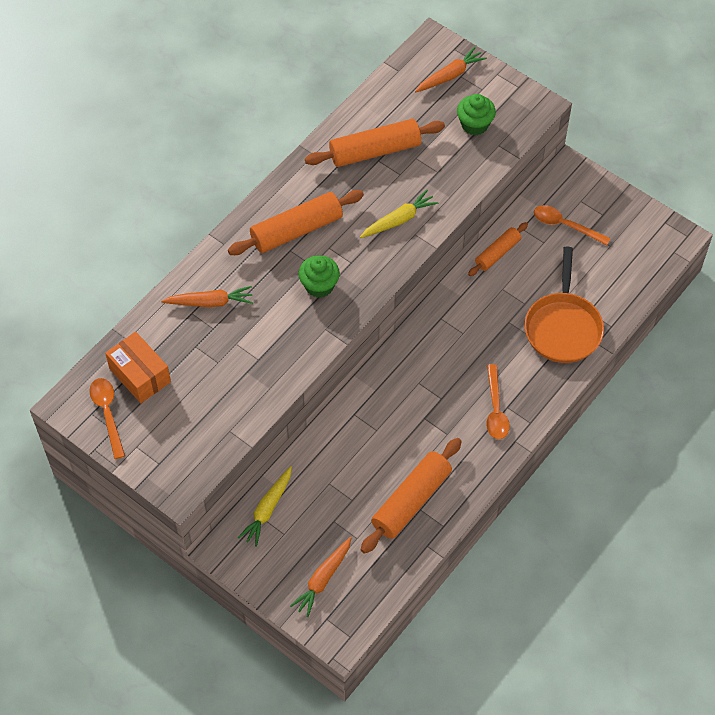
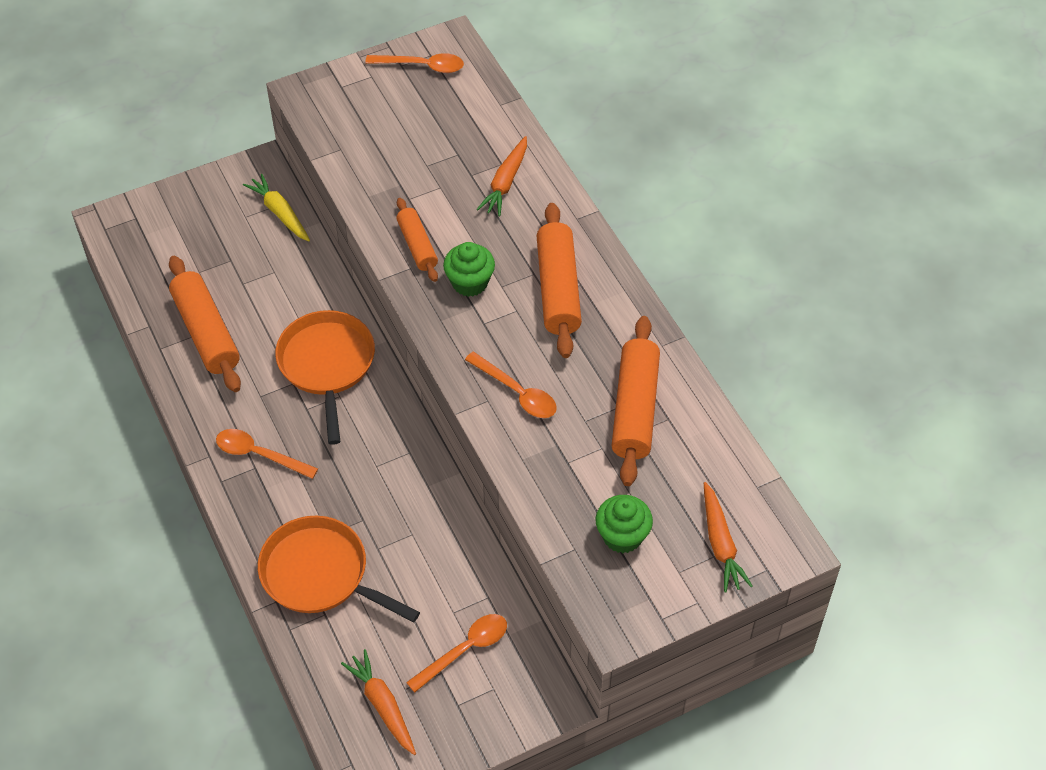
camera: 115 degrees right, 5 degrees down
orange box [105,332,171,403] -> none
orange carrot [290,537,352,617] -> orange carrot moved to [341,649,416,755]
yellow carrot [360,190,438,238] -> orange spoon [465,352,557,418]
orange rolling pin [468,222,528,276] -> orange rolling pin moved to [396,198,438,282]
none -> orange pan [275,310,375,445]

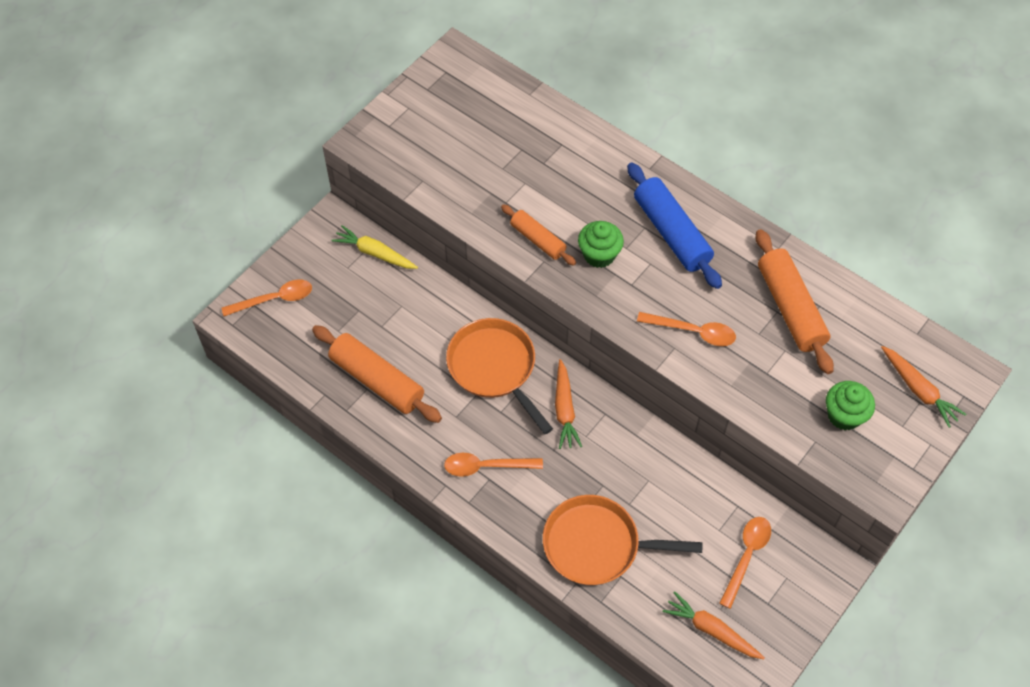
camera: 25 degrees left, 5 degrees up
orange spoon [365,53,464,73] -> orange spoon moved to [222,279,312,316]
orange carrot [477,136,527,216] -> orange carrot moved to [555,359,582,449]
orange rolling pin [537,203,582,358] -> blue rolling pin [627,163,722,289]

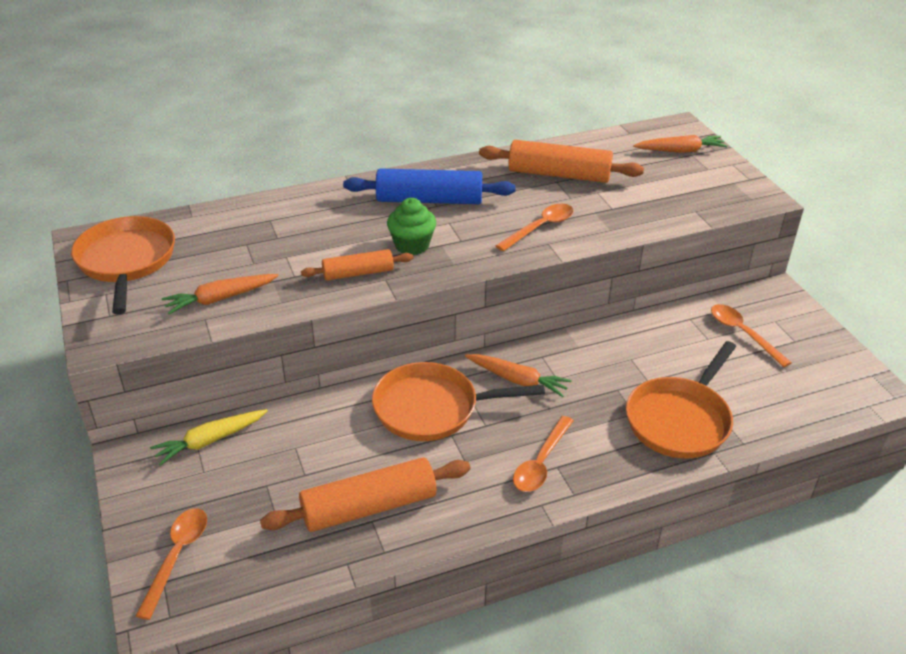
camera: 60 degrees left, 20 degrees down
orange carrot [663,591,765,659] -> orange carrot moved to [162,274,279,314]
green cupcake [826,381,875,430] -> none
none -> orange pan [71,216,175,314]

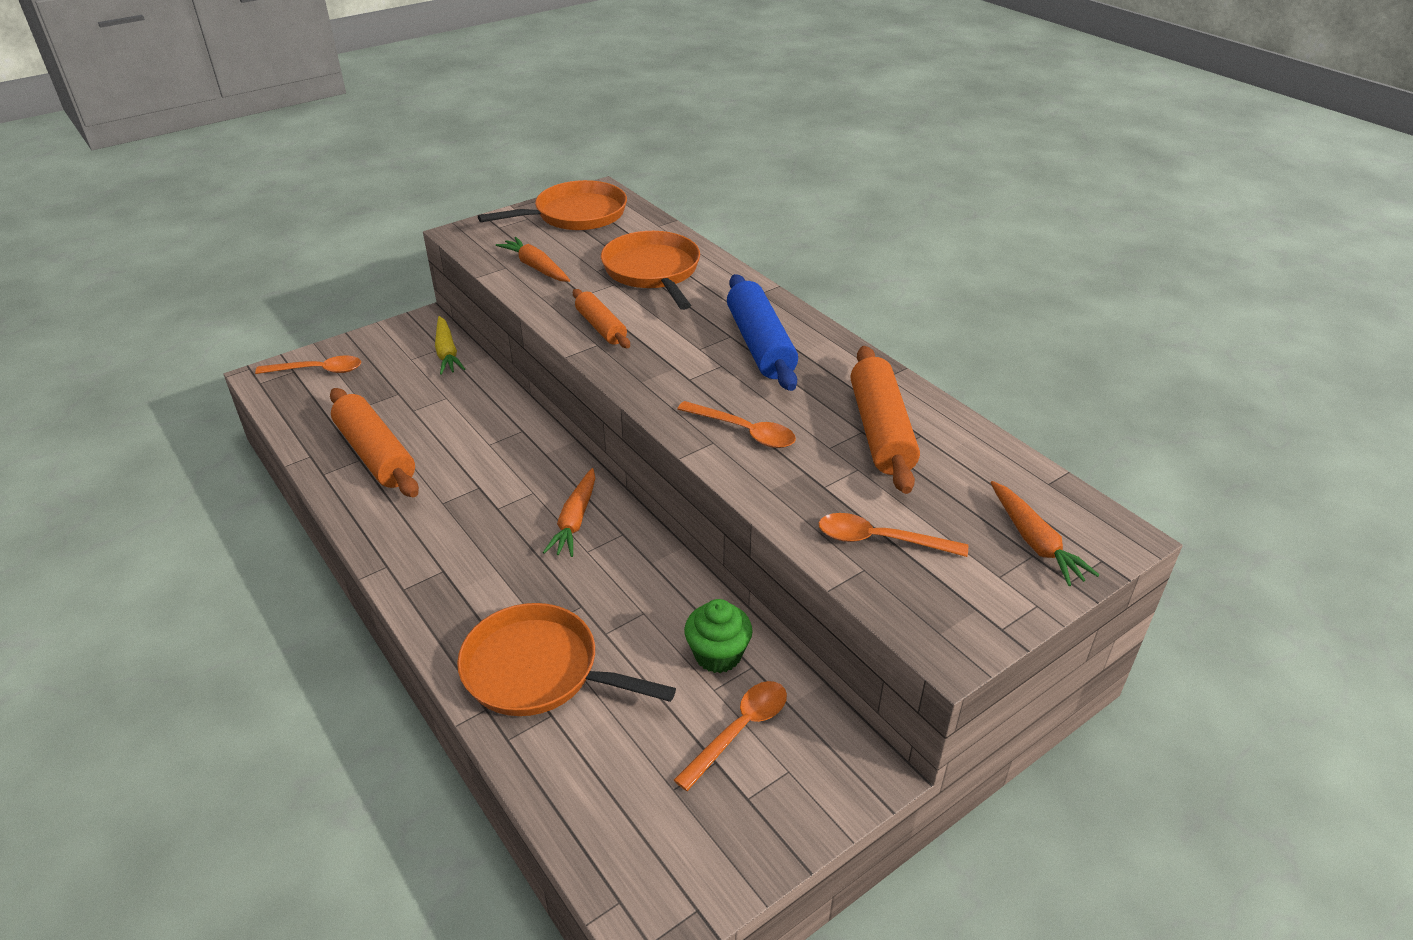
camera: 75 degrees right, 0 degrees up
yellow carrot [150,409,268,466] -> yellow carrot turned 150 degrees counterclockwise [435,316,466,375]
orange pan [372,362,545,441] -> orange pan moved to [601,231,700,310]
green cupcake [387,198,436,255] -> green cupcake moved to [684,599,753,673]
orange spoon [513,416,574,492] -> orange spoon moved to [819,513,968,557]

